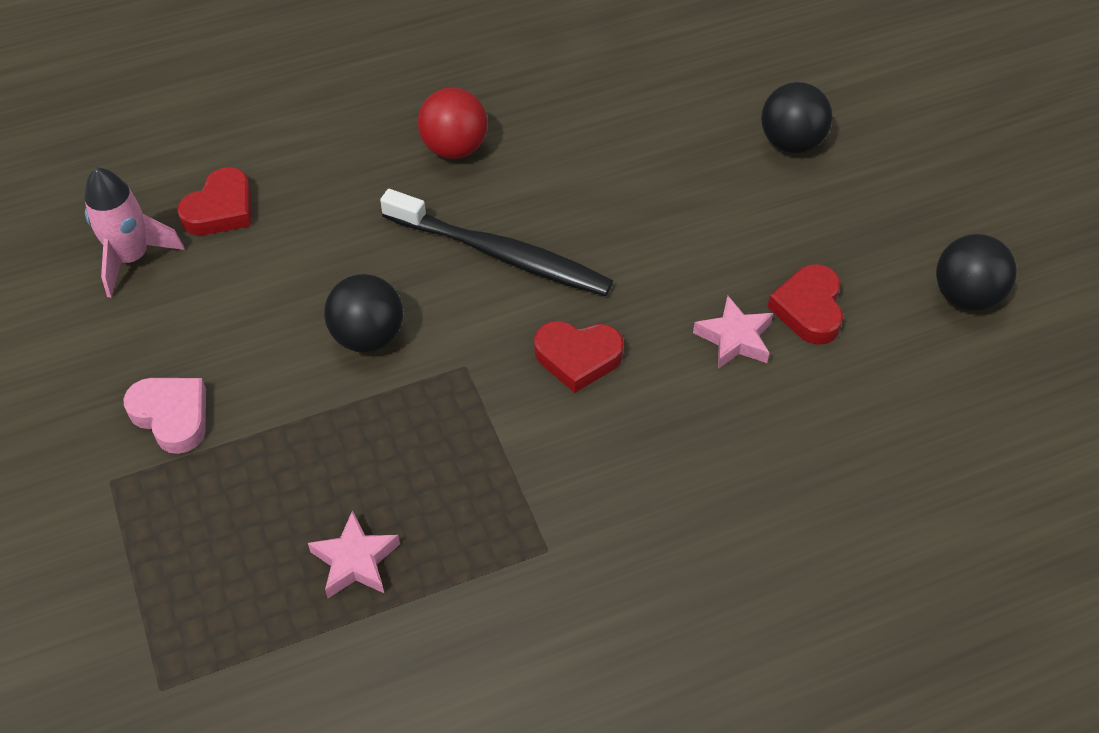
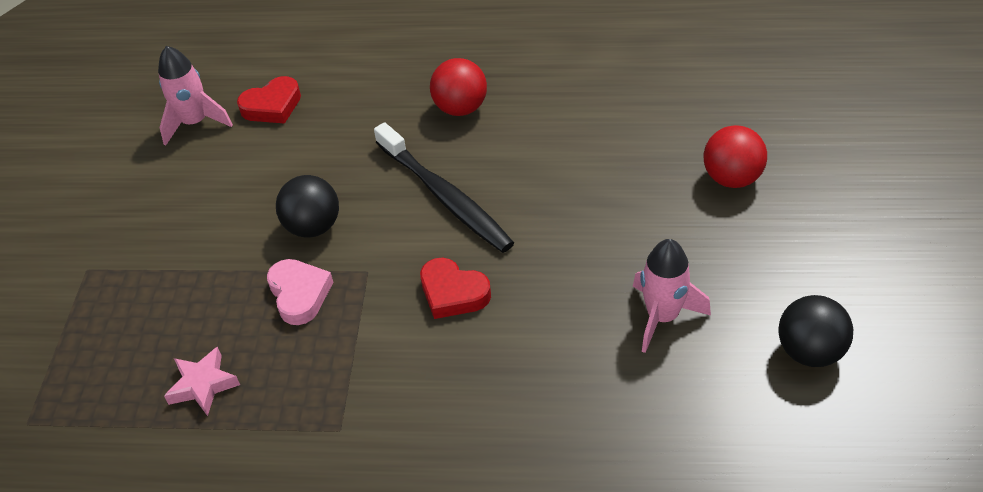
camera: 30 degrees right, 5 degrees down
pink heart [123,378,206,454] -> pink heart moved to [267,259,333,325]
pink star [693,296,773,369] -> none
black ball [761,82,832,153] -> red ball [704,125,767,188]
red heart [768,264,843,345] -> pink rocket [633,239,711,353]

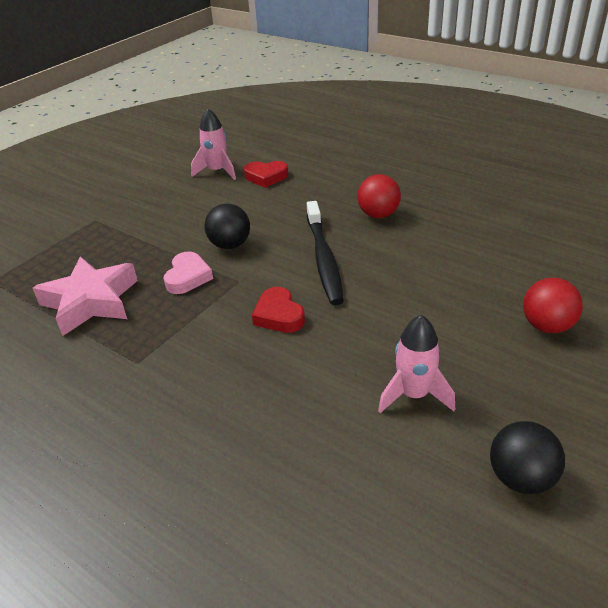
camera: 30 degrees right, 10 degrees down
pink star [164,346,240,416] -> pink star [33,257,138,336], size x1.92

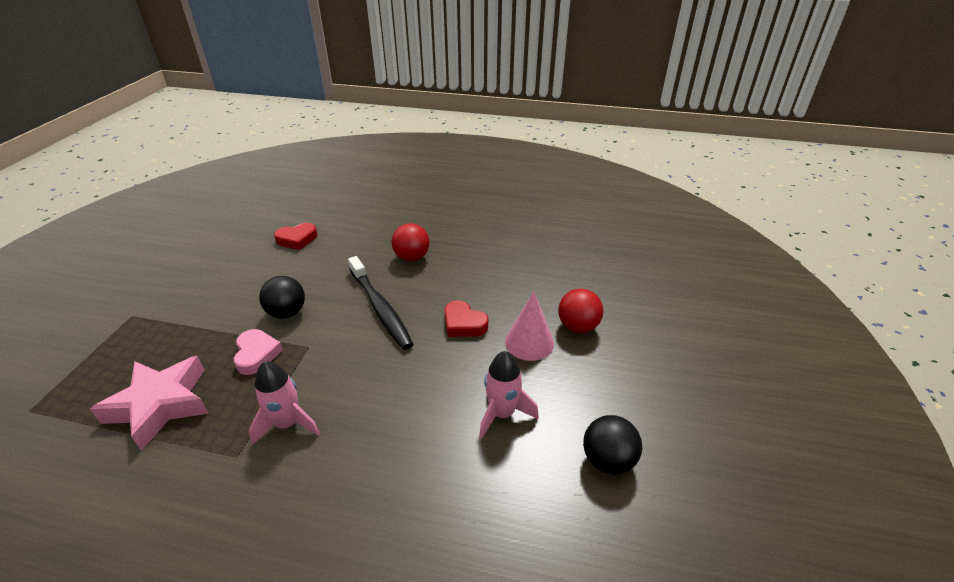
camera: 25 degrees left, 0 degrees up
pink rocket [191,109,236,180] -> pink rocket moved to [249,361,320,445]
red heart [252,287,305,333] -> red heart moved to [444,300,488,337]
none -> pink cone [505,292,554,361]

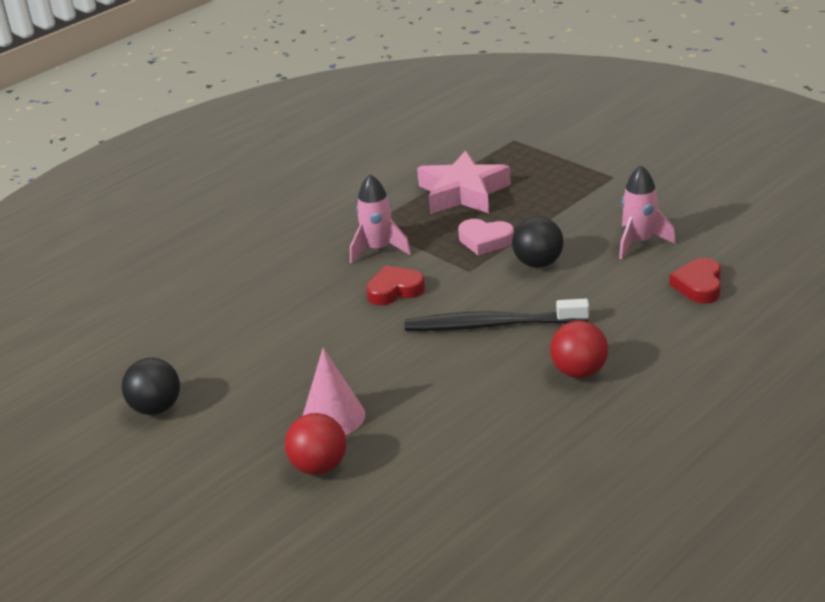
camera: 125 degrees right, 5 degrees down
red heart [444,300,488,337] -> red heart moved to [366,266,425,305]
pink rocket [479,351,539,439] -> pink rocket moved to [619,165,676,259]

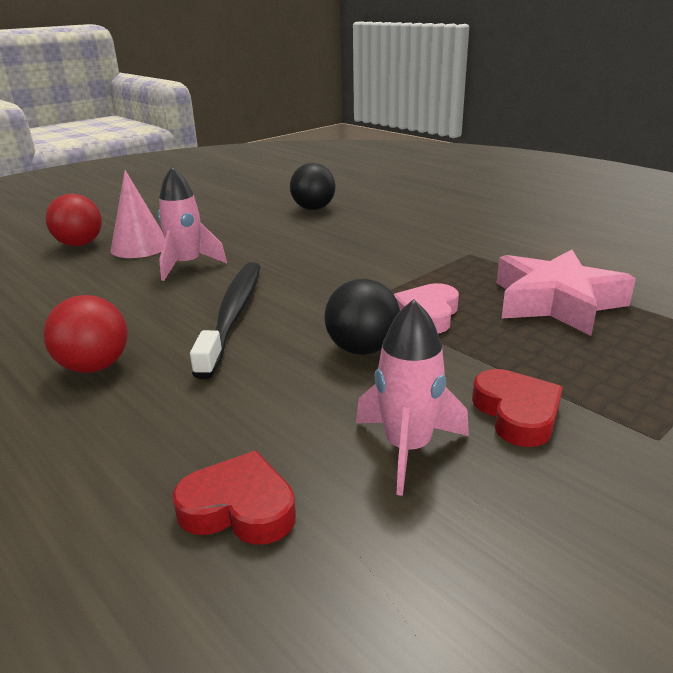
camera: 90 degrees right, 5 degrees down
black ball [122,358,180,415] -> black ball moved to [290,163,335,210]
pink rocket [350,174,411,264] -> pink rocket moved to [158,167,227,281]
red heart [366,266,425,305] -> red heart moved to [472,369,563,447]

